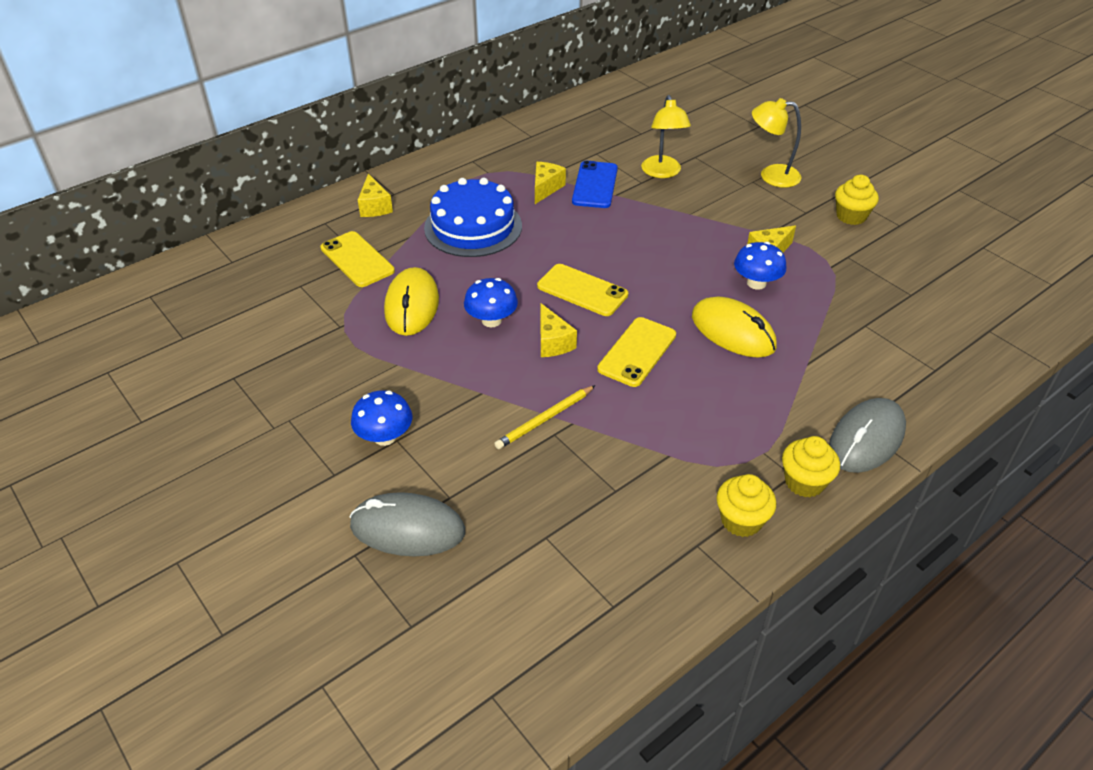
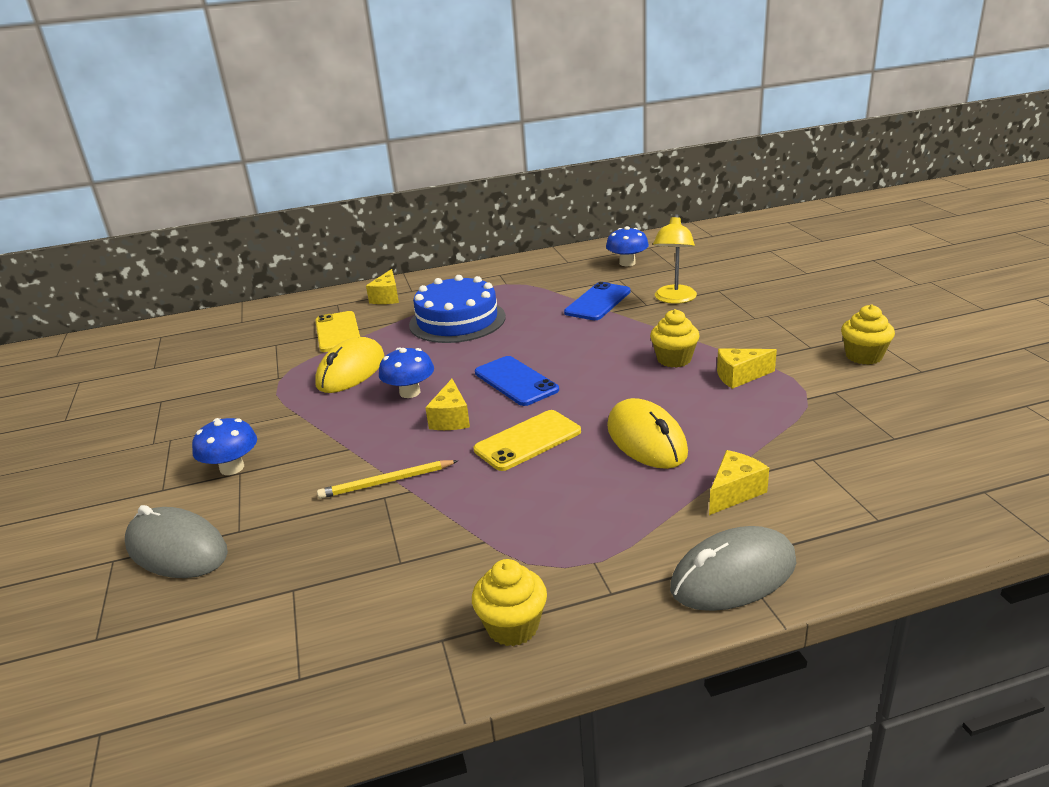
camera: 25 degrees right, 15 degrees down
yellow cheese [535,162,566,204] -> yellow cheese moved to [709,450,769,515]
yellow phone [537,264,628,316] -> blue phone [475,356,559,406]
blue mushroom [734,242,786,290] -> blue mushroom moved to [606,226,649,266]
yellow lamp [752,98,802,188] -> none
yellow cupcake [782,436,840,497] -> yellow cupcake moved to [650,309,700,368]

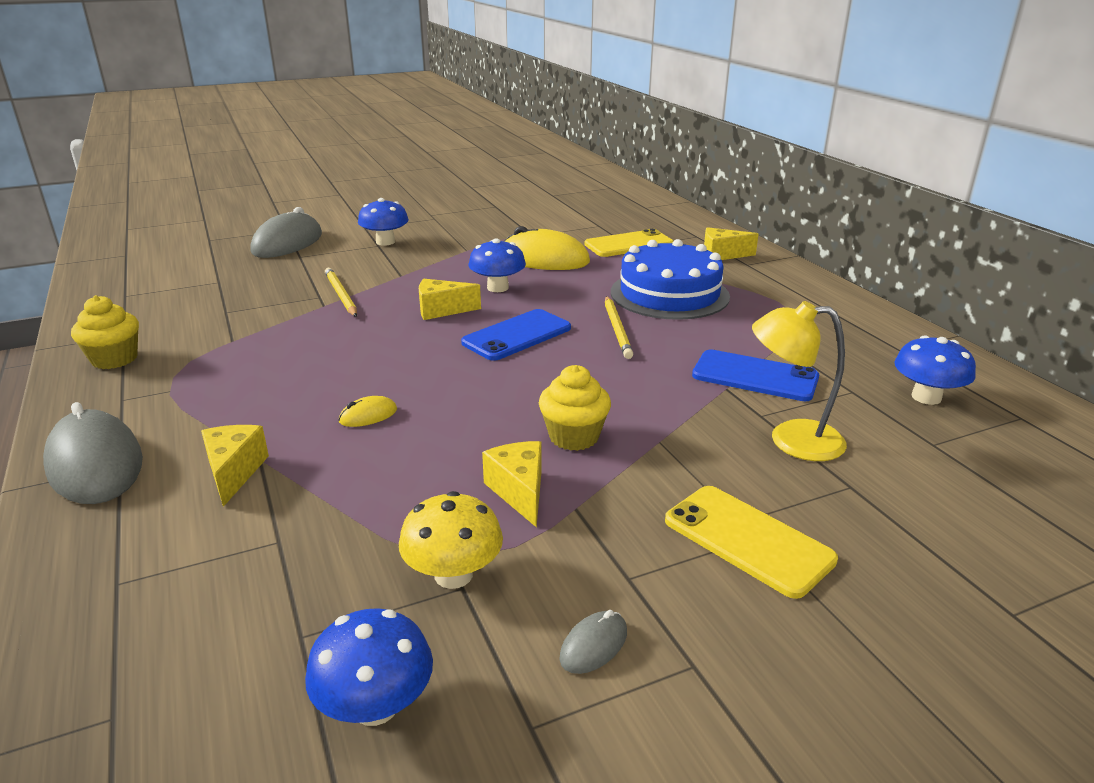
camera: 80 degrees right, 0 degrees up
yellow phone [474,410,581,471] -> yellow phone moved to [665,486,838,599]
yellow mouse [607,398,688,469] -> yellow mouse [339,396,397,427], size x0.44
yellow cheese [709,450,769,515] -> yellow cheese turned 135 degrees counterclockwise [201,425,269,507]
yellow cupcake [841,305,895,365] -> grey mouse [559,610,627,674]
none -> blue mushroom [305,608,433,726]
none -> yellow mushroom [399,491,503,589]
none -> yellow pencil [605,296,633,359]

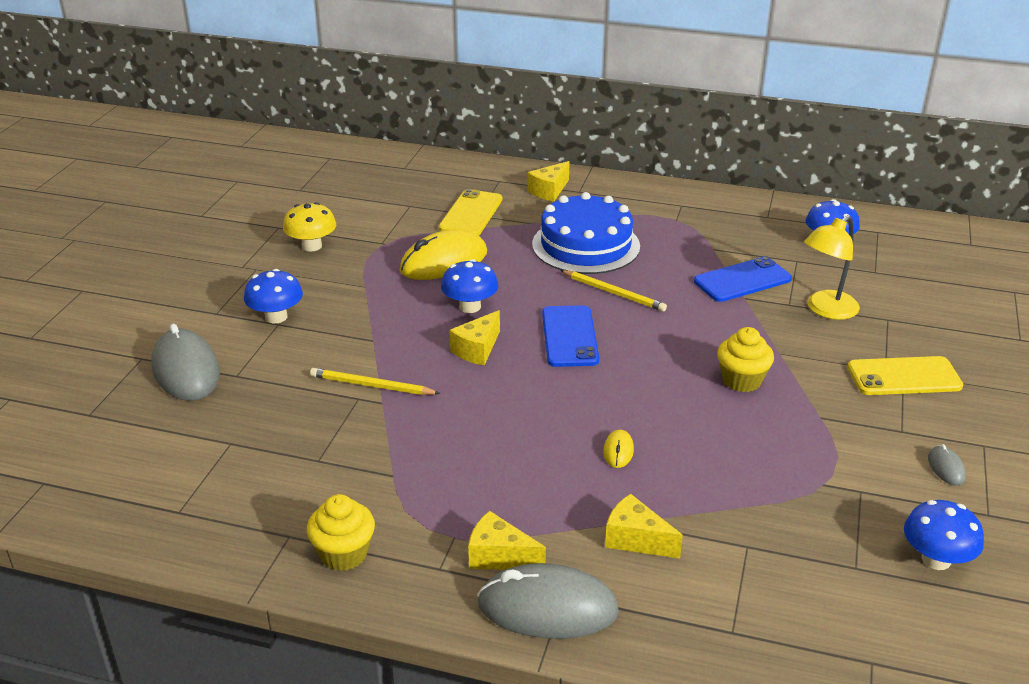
camera: 50 degrees left, 5 degrees up
yellow mushroom [399,491,503,589] -> yellow mushroom moved to [283,202,336,252]
yellow cheese [482,441,542,528] -> yellow cheese moved to [468,511,546,570]

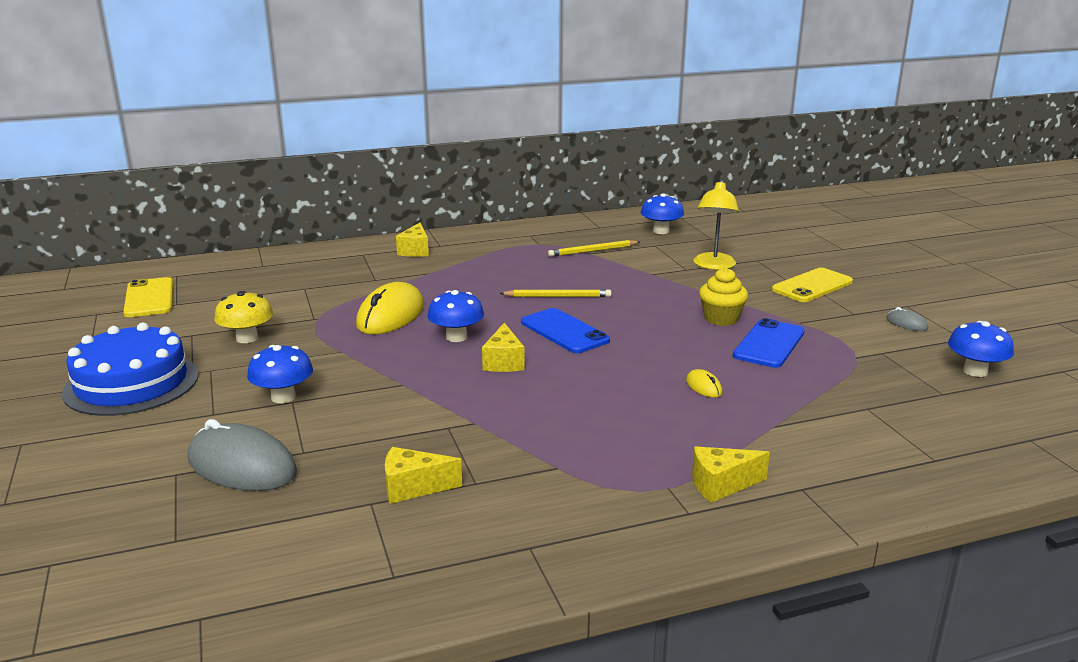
camera: 35 degrees left, 10 degrees down
yellow cupcake [307,494,375,571] -> none
yellow pencil [310,368,440,395] -> yellow pencil moved to [548,240,640,257]
yellow phone [439,189,502,235] -> yellow phone moved to [123,277,173,317]
grey mouse [477,563,619,639] -> none
blue cake [532,192,640,274] -> blue cake moved to [62,323,199,416]
yellow cheese [605,494,683,558] -> yellow cheese moved to [385,447,462,504]
blue phone [694,256,792,302] -> blue phone moved to [733,318,805,368]

